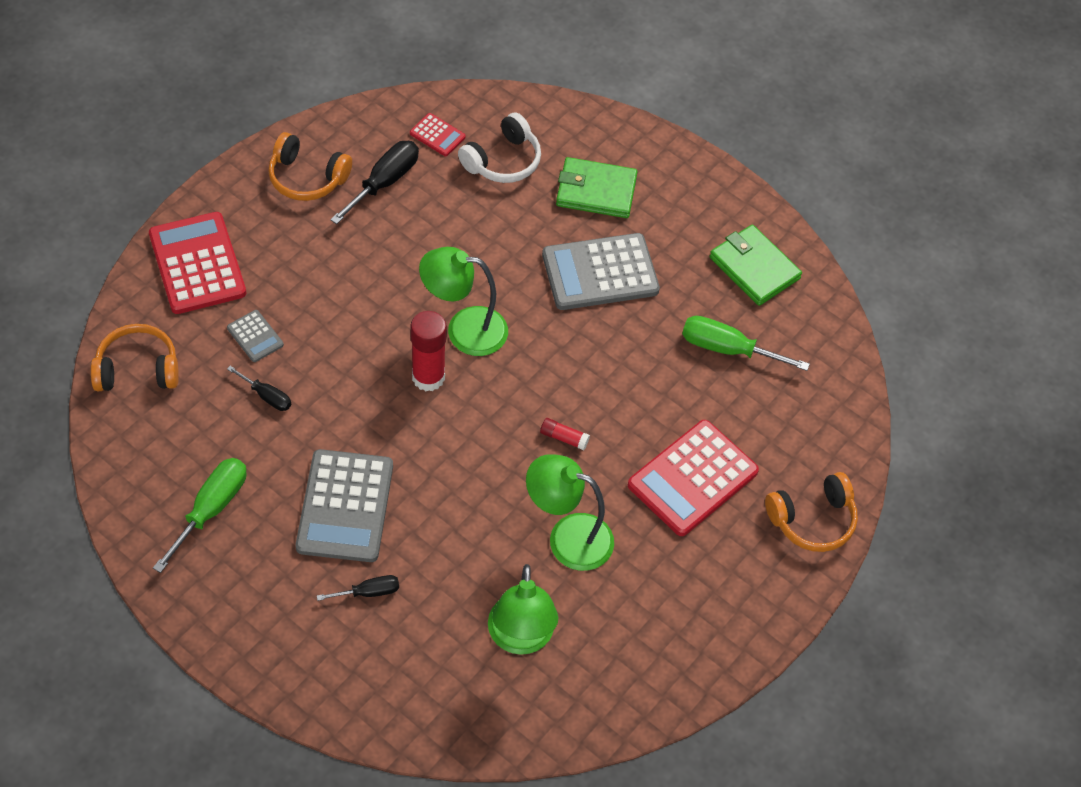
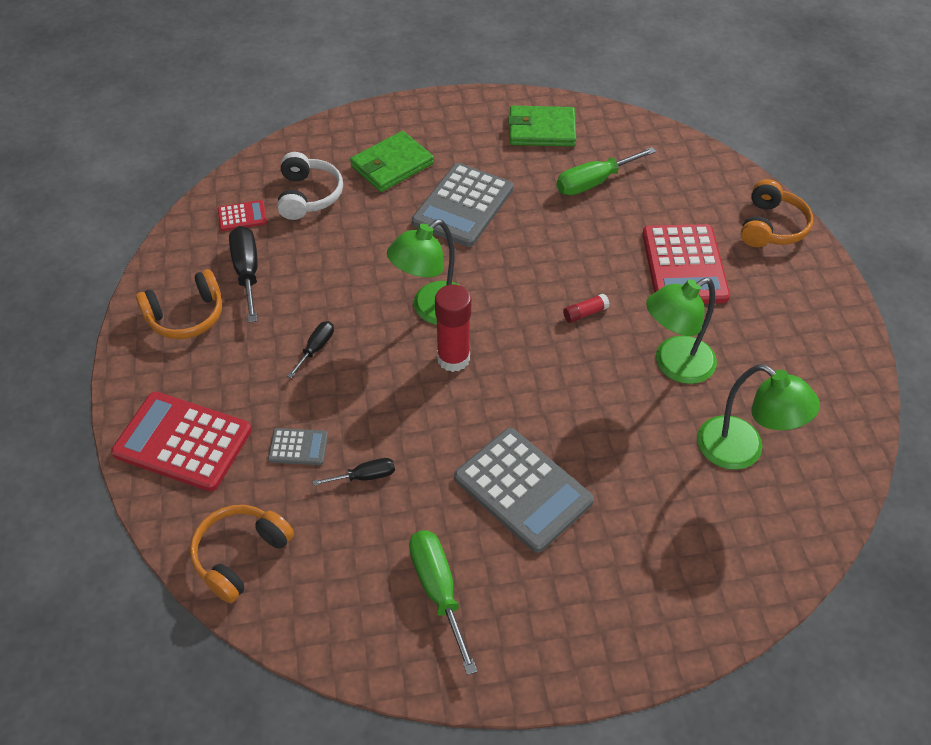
camera: 45 degrees left, 5 degrees down
black screwdriver [317,575,399,601] -> black screwdriver moved to [288,321,334,378]

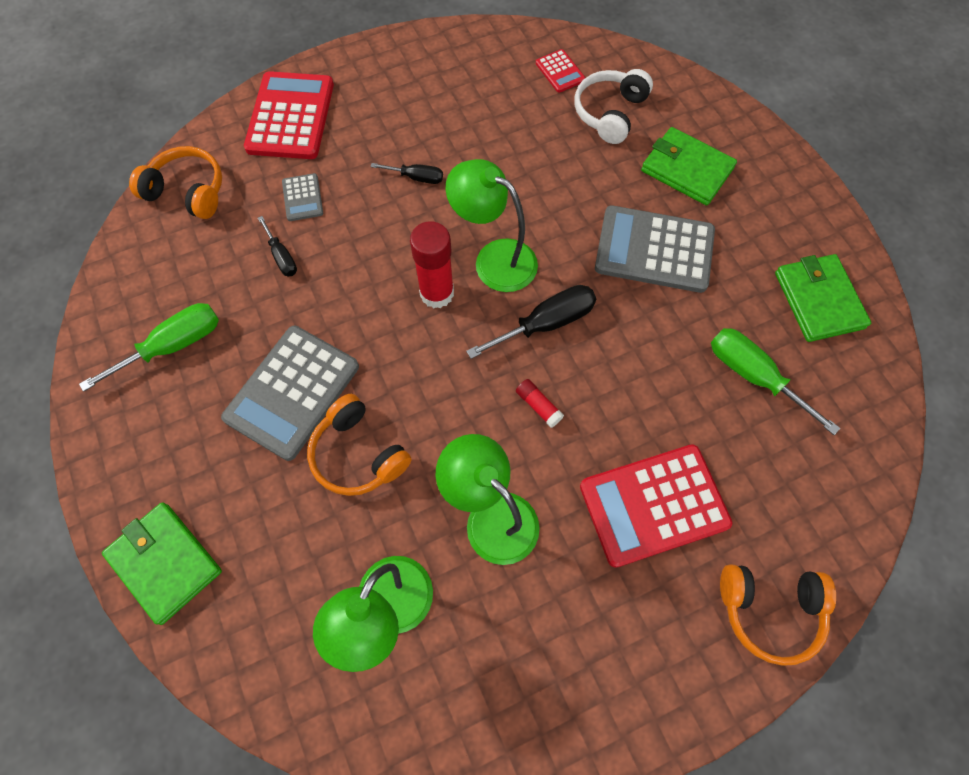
camera: 75 degrees right, 15 degrees up
orange headphones [136,269,222,339] -> orange headphones moved to [307,394,412,496]
black screwdriver [229,226,258,323] -> black screwdriver moved to [466,285,596,359]
white headphones [277,152,343,220] -> white headphones turned 135 degrees clockwise [574,69,653,144]
none -> green wallet [102,502,222,625]

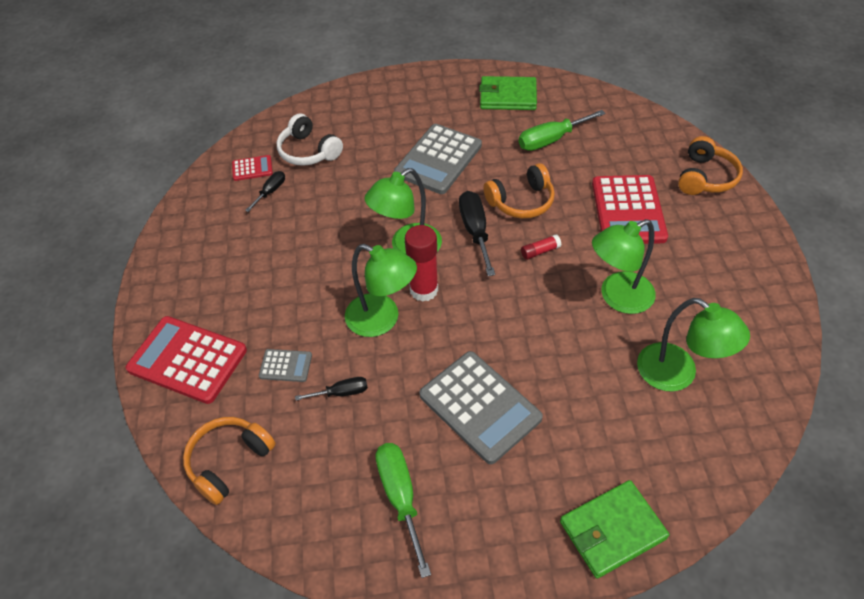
camera: 70 degrees left, 15 degrees down
orange headphones [307,394,412,496] -> orange headphones moved to [483,163,555,219]
black screwdriver [370,163,443,184] -> black screwdriver moved to [245,171,285,212]
green wallet [641,127,737,206] -> none
none -> green lamp [345,244,417,337]

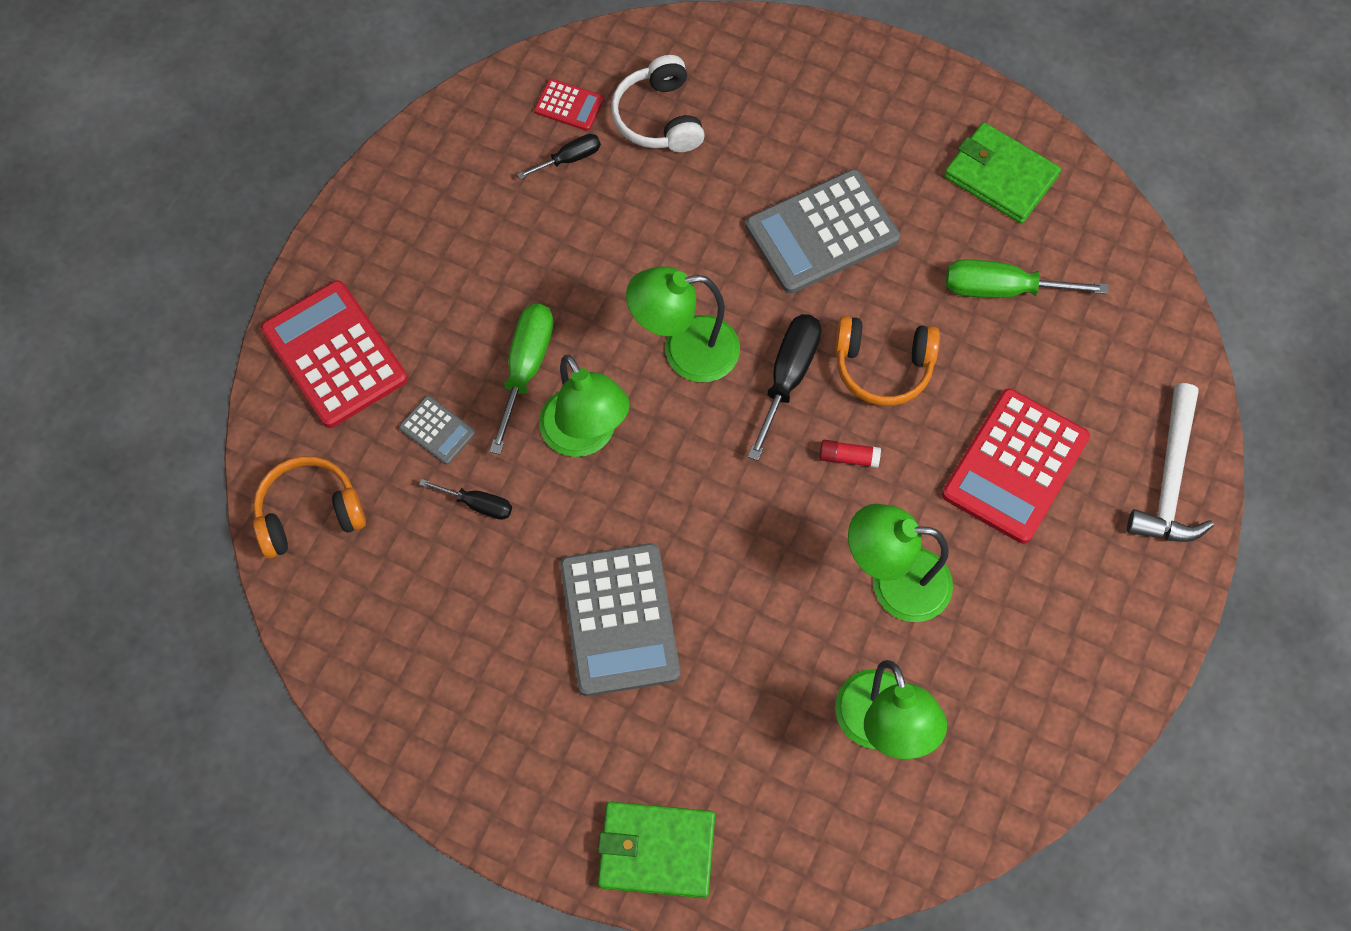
camera: 30 degrees right, 15 degrees up
green screwdriver [375,443,431,578] -> green screwdriver moved to [489,304,554,455]
red glue stick [405,225,438,302] -> none
orange headphones [678,136,743,195] -> white hammer [1127,383,1214,542]

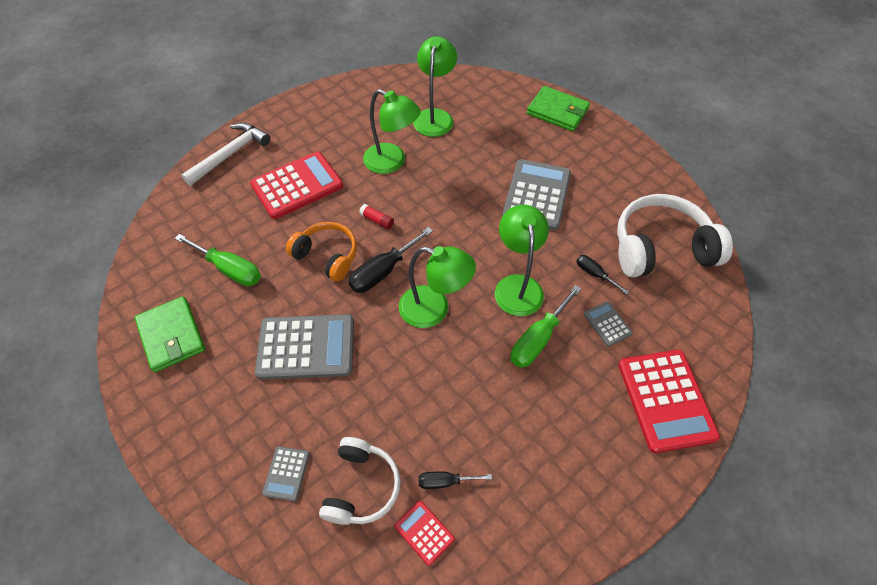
camera: 155 degrees left, 10 degrees down
orange headphones [253,456,366,559] -> none
none -> grey calculator [262,446,310,501]
none -> white headphones [617,194,733,278]

